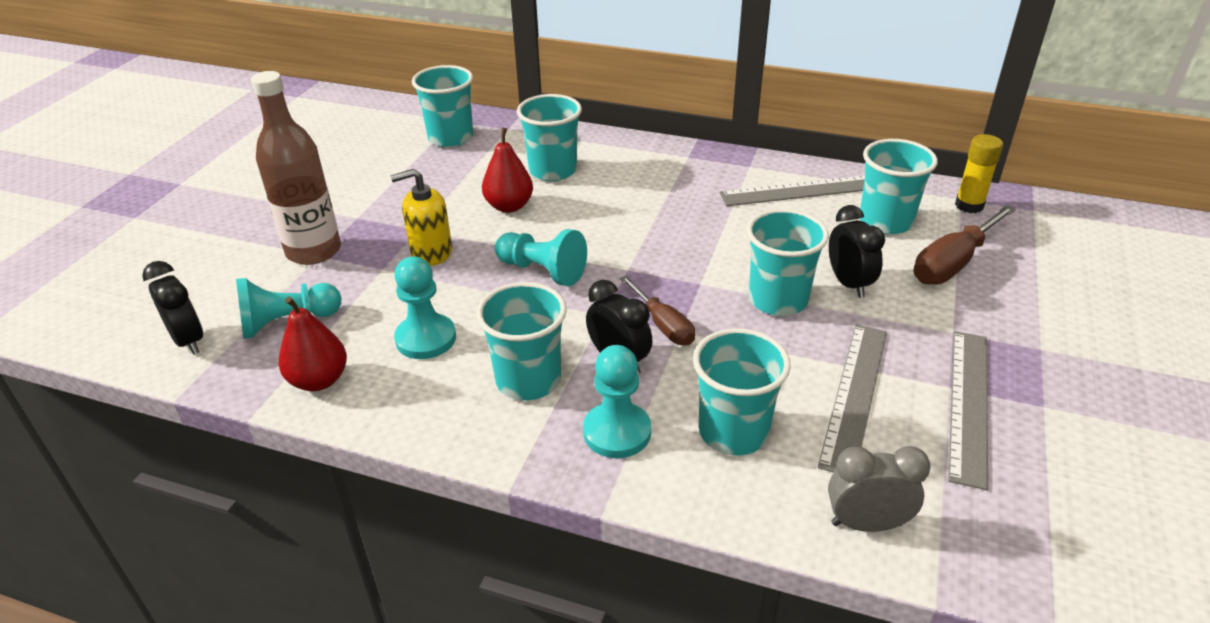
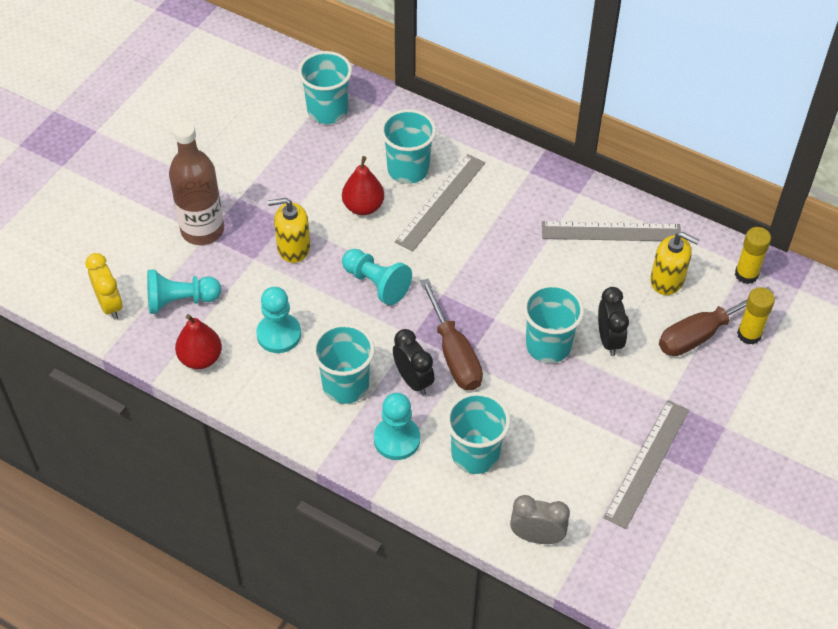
camera: 10 degrees right, 15 degrees up
black clock [142,261,203,355] -> yellow clock [85,253,123,320]
brown screwdriver [620,276,695,345] -> brown screwdriver [420,279,483,390], size x1.54
grey ruler [818,325,887,473] -> grey ruler moved to [395,154,485,252]
turquoise cup [860,139,938,235] -> yellow soap dispenser [650,232,699,295]
none -> yellow glue stick [737,287,775,345]

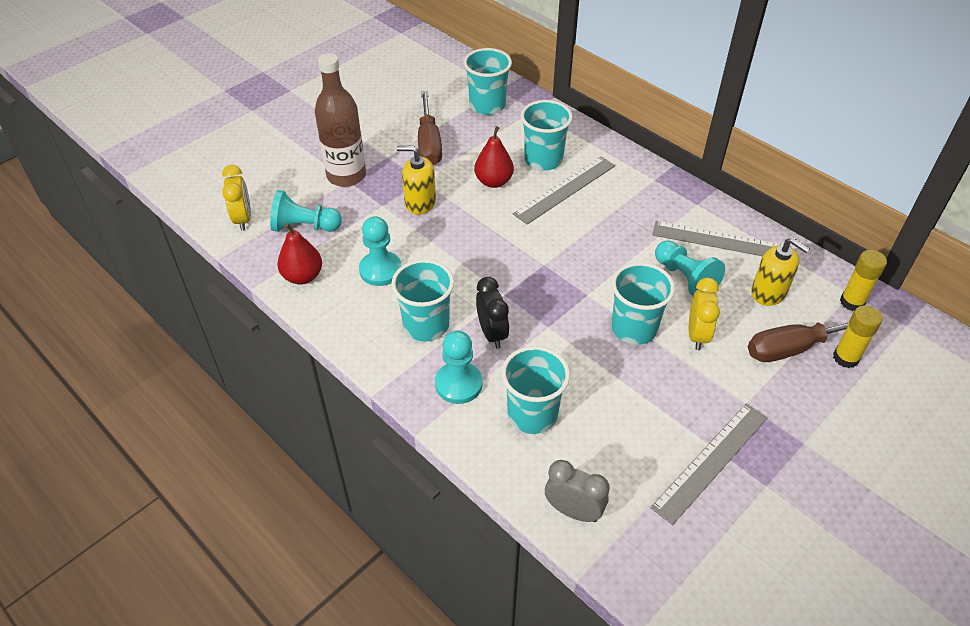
camera: 15 degrees right, 5 degrees down
turquoise pawn [342,249,412,305] -> turquoise pawn moved to [655,240,725,296]
brown screwdriver [420,279,483,390] -> brown screwdriver moved to [418,91,442,165]
black clock [598,287,629,356] -> yellow clock [689,278,720,350]

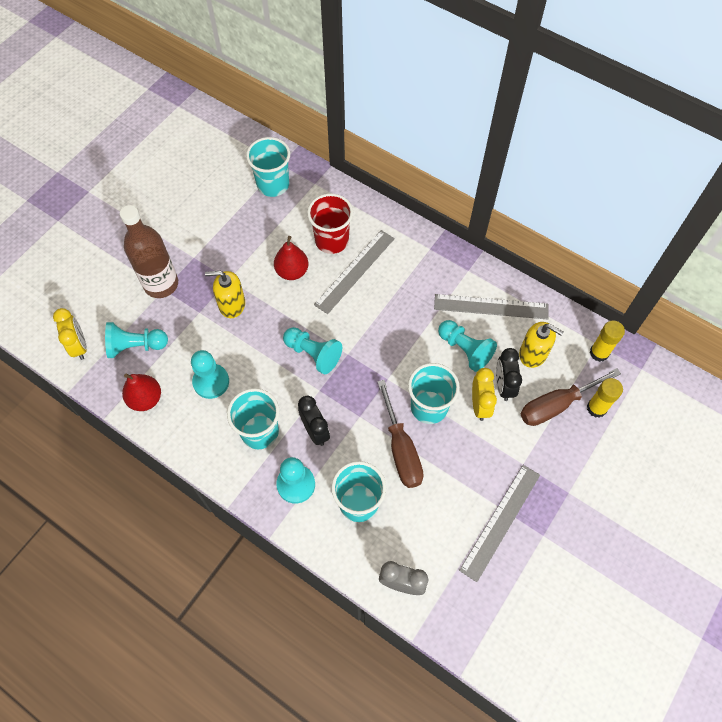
camera: 10 degrees left, 15 degrees up
brown screwdriver [418,91,442,165] -> brown screwdriver moved to [377,380,424,488]
turquoise cup [521,100,573,170] -> red cup [307,193,353,254]
none -> turquoise pawn [283,327,342,374]
none -> black clock [496,348,522,401]

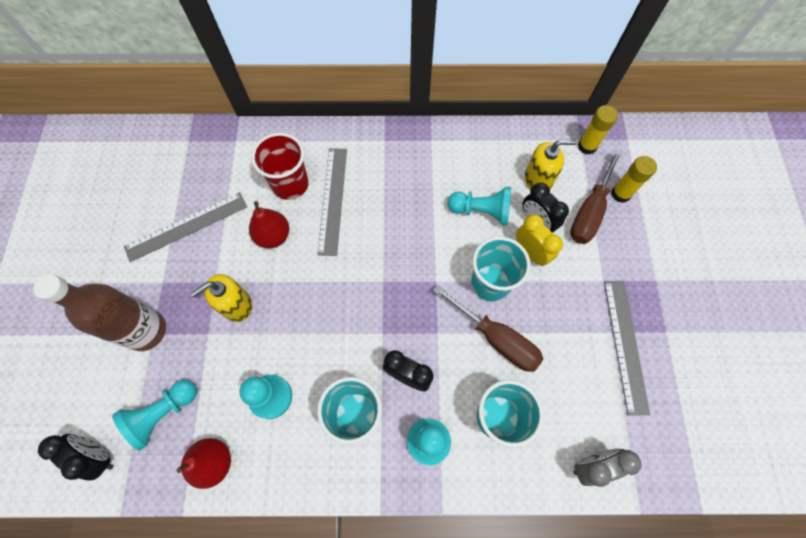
camera: 35 degrees left, 5 degrees up
yellow clock [53,308,87,360] -> black clock [38,434,113,480]
turquoise cup [246,137,290,197] -> none
turquoise pawn [283,327,342,374] -> none
grey ruler [434,294,548,319] -> grey ruler moved to [124,192,247,262]

